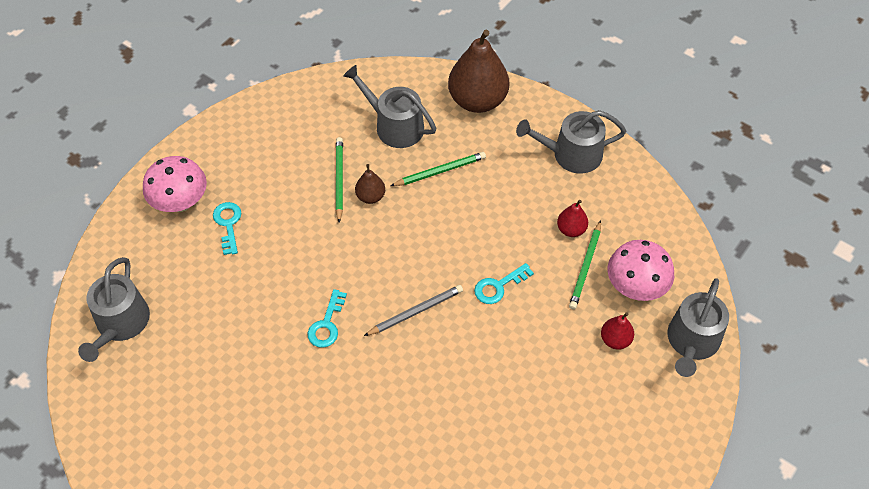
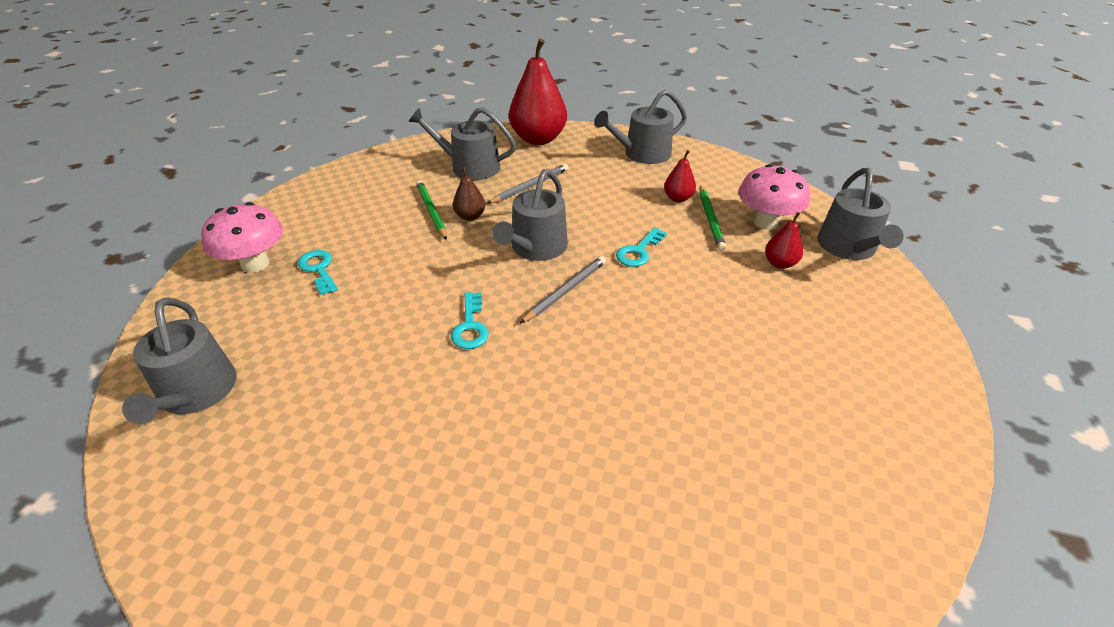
camera: 20 degrees left, 15 degrees down
green pencil [390,152,486,186] -> grey pencil [487,164,569,204]
brown pear [448,30,509,113] -> red pear [509,39,567,145]
none -> grey watering can [492,169,568,261]

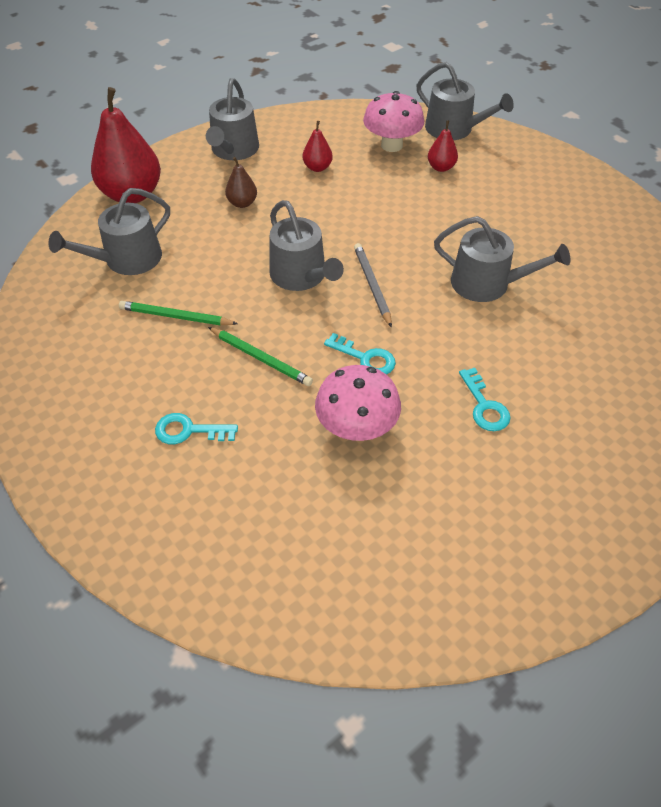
camera: 55 degrees left, 10 degrees up
grey watering can [122,297,237,425] -> grey watering can moved to [434,216,570,302]
pink mushroom [201,202,283,273] -> pink mushroom moved to [315,365,401,441]
brown pear [453,167,486,221] -> brown pear moved to [225,157,257,208]
grey pencil [487,164,569,204] -> none
turquoise key [616,227,667,267] -> turquoise key moved to [459,368,511,431]
green pencil [699,185,726,251] -> green pencil moved to [208,327,313,386]

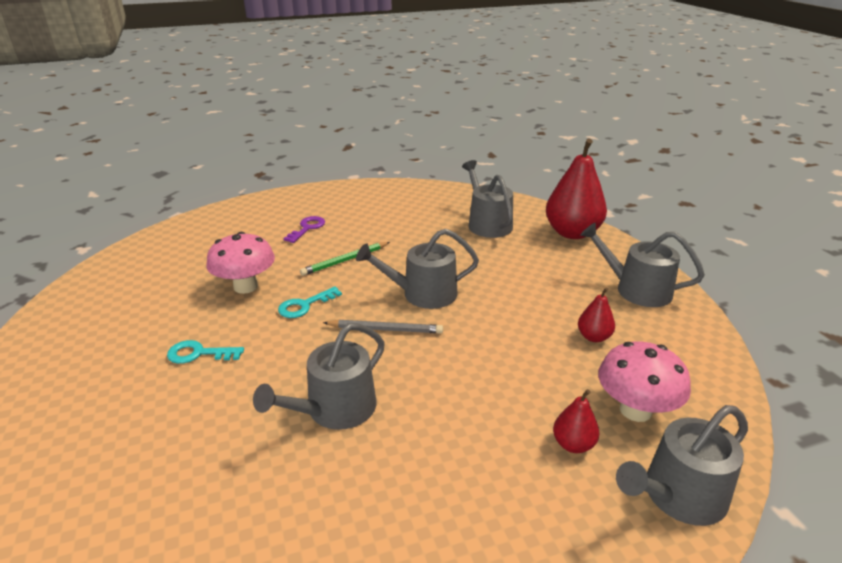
camera: 110 degrees right, 20 degrees down
green pencil [119,301,238,326] -> none
turquoise key [155,413,238,444] -> purple key [284,216,325,243]
brown pear [225,157,257,208] -> none

